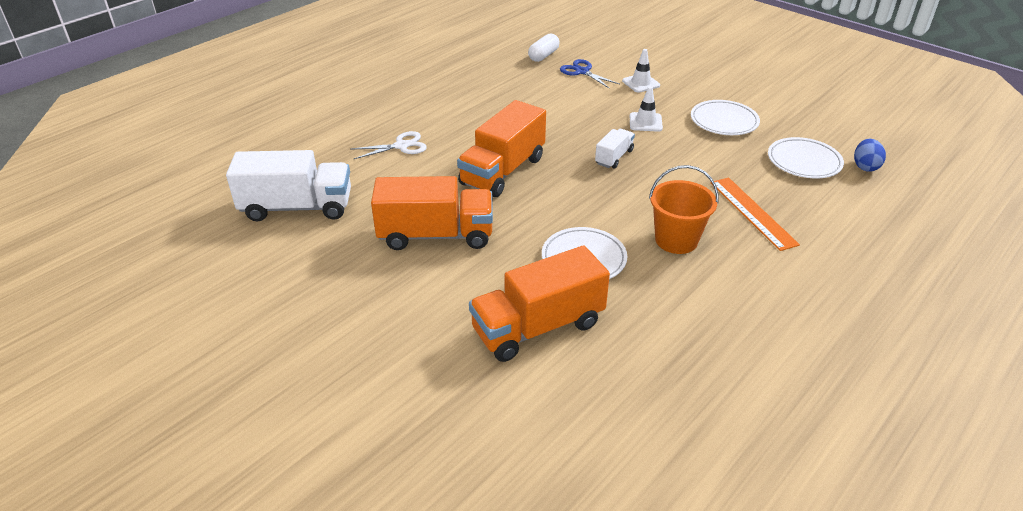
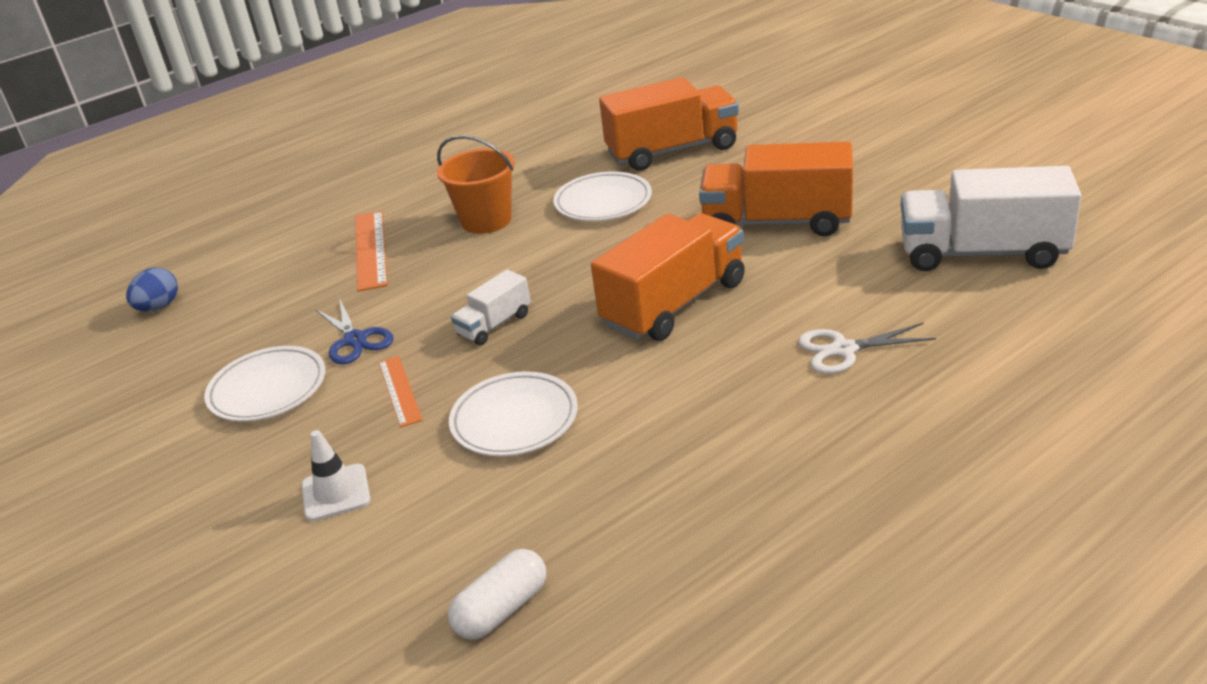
camera: 165 degrees left, 5 degrees down
blue scissors [560,59,619,88] -> blue scissors moved to [315,300,393,364]
white traffic cone [630,86,663,132] -> orange ruler [379,356,422,427]
white plate [768,137,844,178] -> white plate moved to [449,371,578,456]

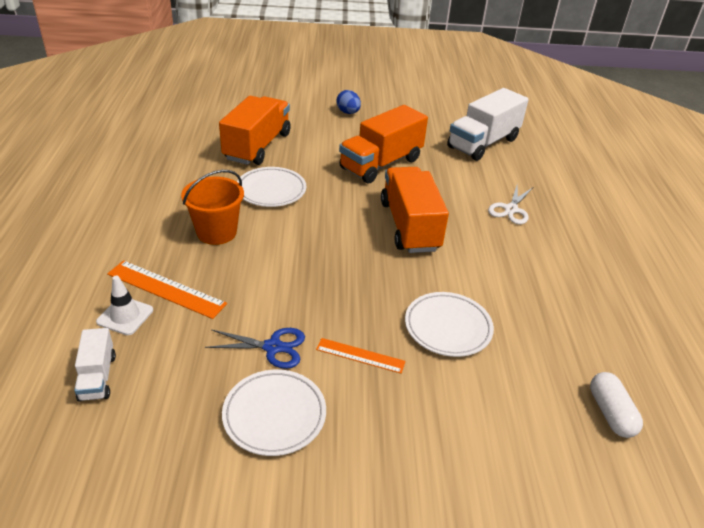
camera: 60 degrees left, 5 degrees up
blue egg [126,268,178,312] -> blue egg moved to [337,90,361,114]
white traffic cone [302,430,371,521] -> white traffic cone moved to [96,275,153,335]
white truck [451,270,531,345] -> white truck moved to [74,328,116,402]

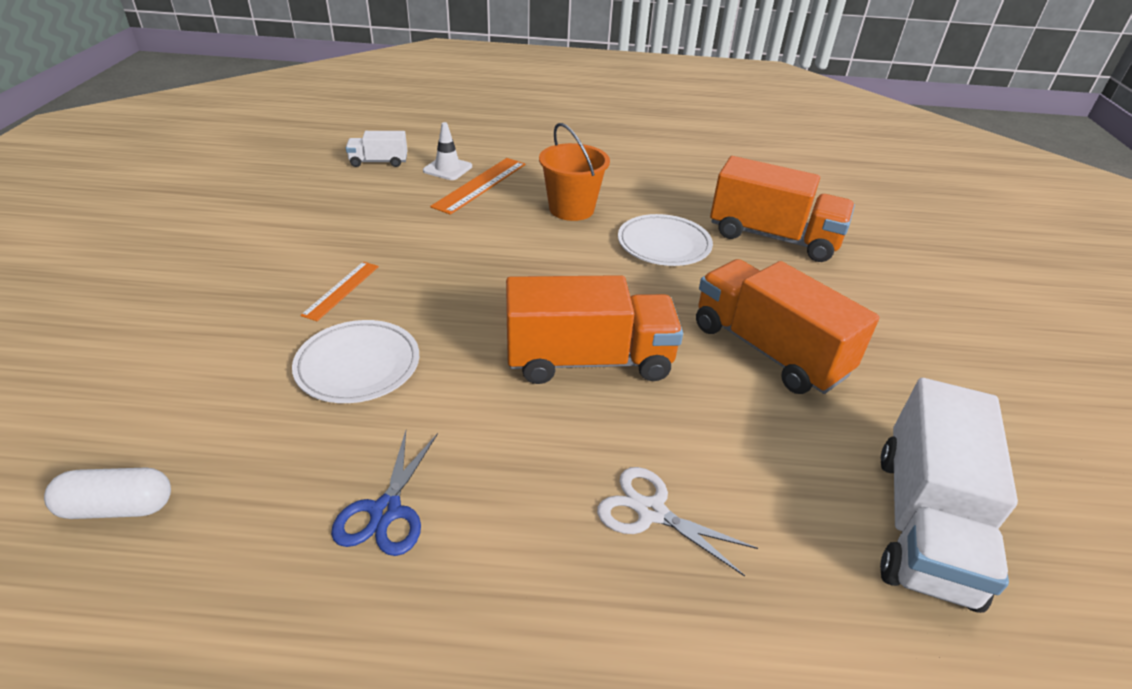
camera: 95 degrees right, 0 degrees up
blue scissors [205,328,305,369] -> blue scissors moved to [331,431,438,556]
white plate [222,369,326,456] -> none
blue egg [337,90,361,114] -> none
white truck [447,88,529,161] -> white truck turned 120 degrees counterclockwise [880,378,1018,613]

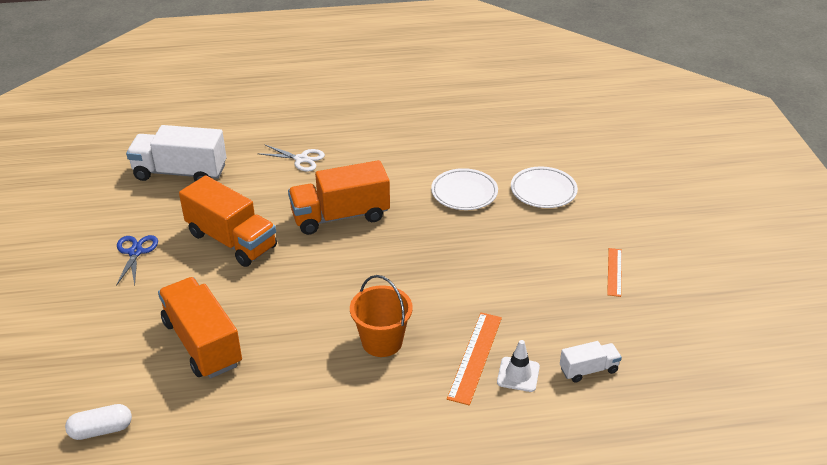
camera: 170 degrees right, 0 degrees up
white capsule [44,467,171,519] -> white capsule moved to [65,404,132,440]
orange ruler [300,262,379,321] -> orange ruler moved to [607,248,622,297]
blue scissors [331,431,438,556] -> blue scissors moved to [116,235,158,286]
white plate [618,214,713,266] -> white plate moved to [511,166,578,208]
orange truck [710,156,855,262] -> orange truck turned 45 degrees clockwise [158,277,242,379]
white truck [880,378,1018,613] -> white truck turned 90 degrees counterclockwise [126,125,227,181]

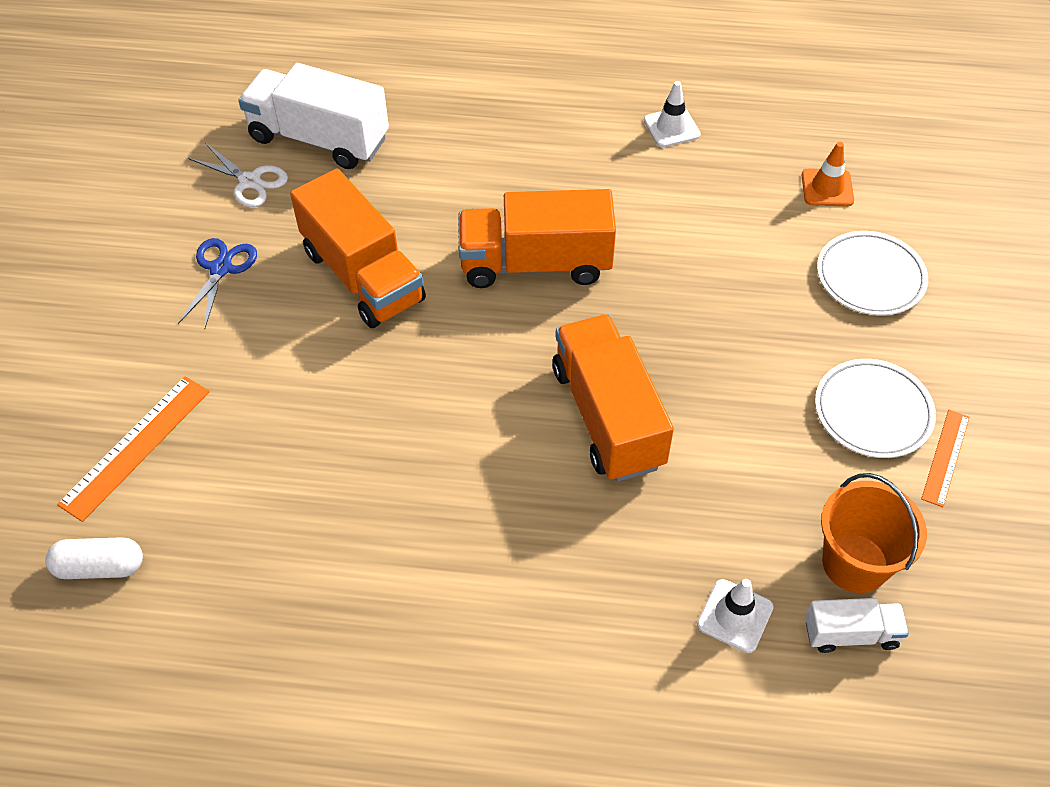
camera: 15 degrees right, 15 degrees up
orange truck [158,277,242,379] -> orange truck moved to [553,314,674,482]
white scissors [257,144,325,171] -> white scissors moved to [188,143,288,207]
orange bucket [350,275,413,357] -> orange bucket moved to [821,473,927,593]
white plate [431,168,498,210] -> white plate moved to [815,359,936,458]
orange ruler [447,313,502,405] -> orange ruler moved to [57,376,210,522]
none -> white traffic cone [644,81,701,147]
none -> orange traffic cone [801,142,854,207]

